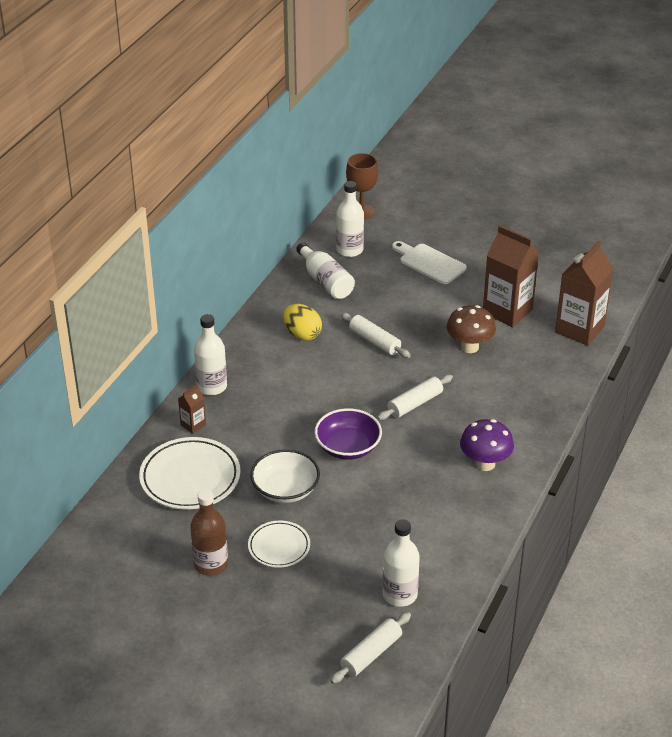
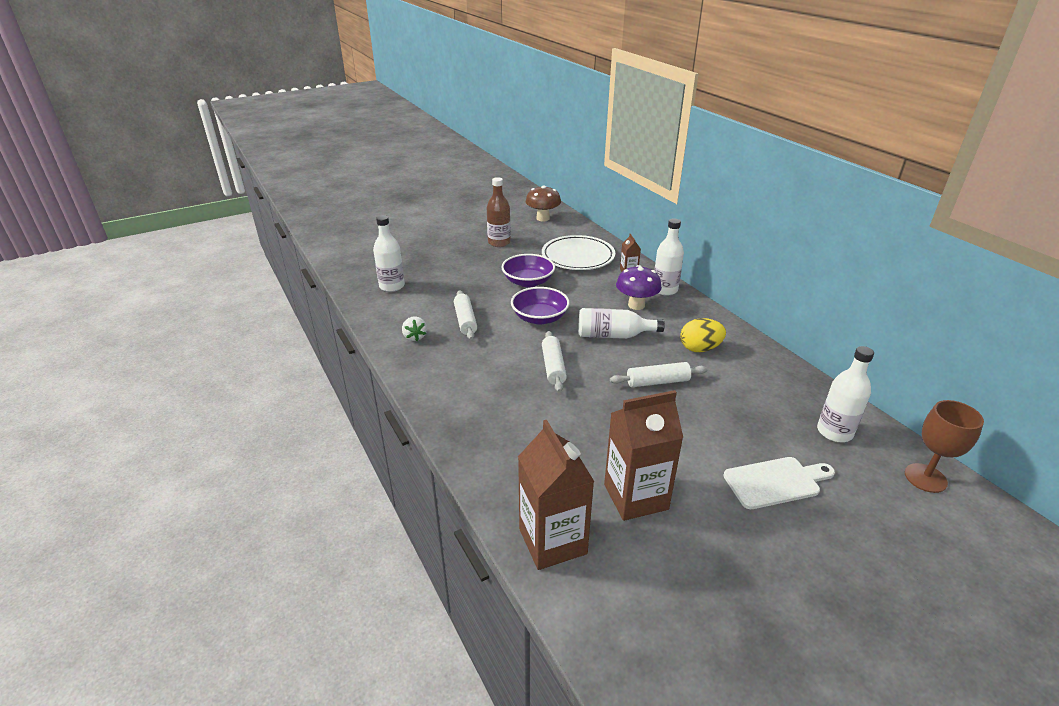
camera: 125 degrees right, 5 degrees down
white plate [248,520,310,568] -> none
white bowl [250,449,320,503] -> purple bowl [501,254,555,287]
white bottle [296,242,355,299] -> white bottle moved to [578,308,665,339]
white rolling pin [330,612,411,684] -> white rolling pin moved to [454,290,477,340]
brown mushroom [446,305,496,353] -> brown mushroom moved to [525,185,561,222]
purple mushroom [460,419,514,471] -> purple mushroom moved to [616,265,662,310]
none -> white strawberry [402,317,427,341]

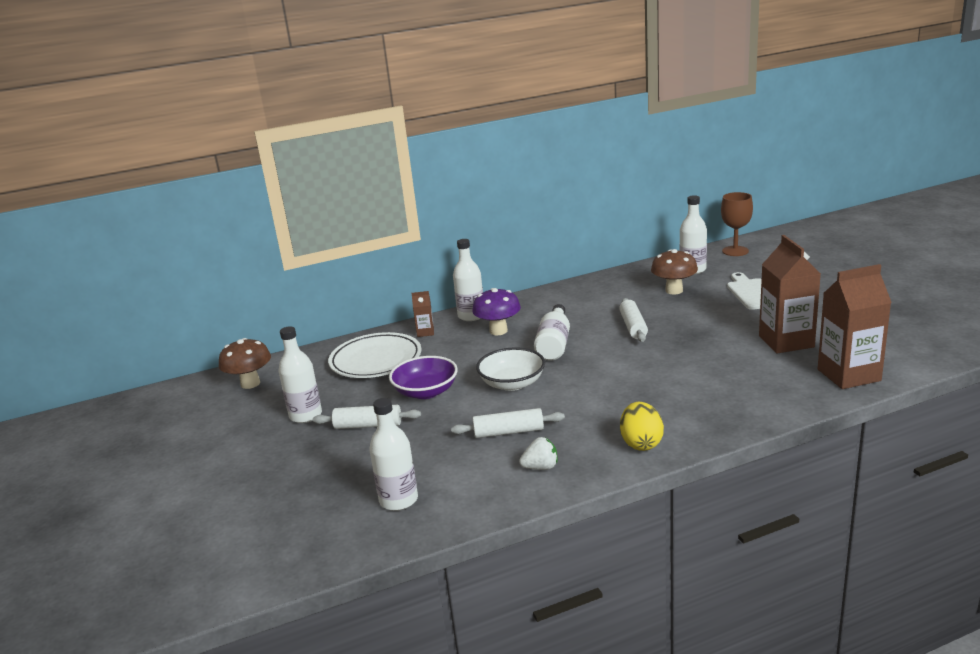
camera: 80 degrees left, 10 degrees down
brown bottle [487,177,511,247] -> white bottle [279,326,322,423]
purple bowl [511,287,570,325] -> white bowl [476,348,545,391]
white rolling pin [542,331,567,392] -> white rolling pin moved to [313,405,421,429]
yellow egg [680,318,726,352] -> yellow egg moved to [620,402,664,451]
none -> brown mushroom [651,249,698,295]

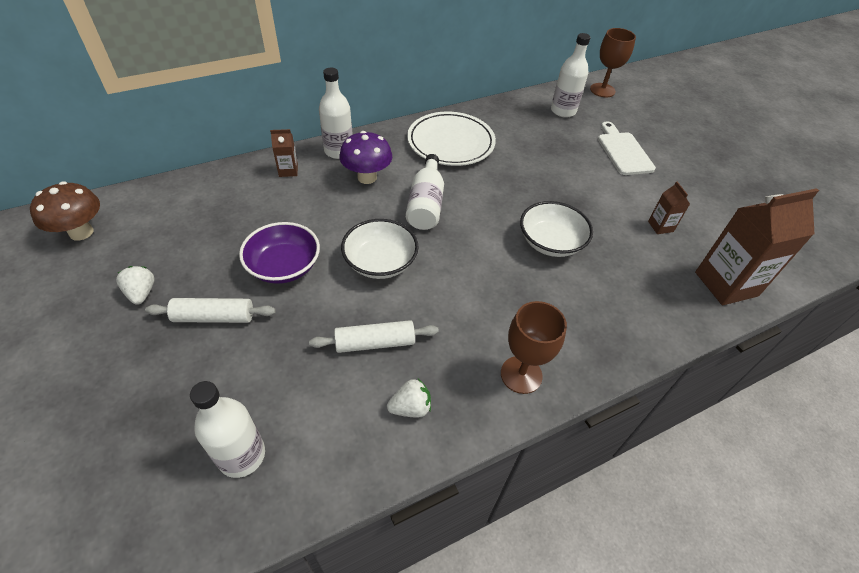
camera: 10 degrees left, 25 degrees up
white bottle [279,326,322,423] -> white strawberry [116,266,155,305]
white plate [328,332,422,378] -> white plate moved to [407,112,496,166]
white rolling pin [619,298,648,342] -> none
yellow egg [620,402,664,451] -> brown goblet [501,301,567,394]
brown mushroom [651,249,698,295] -> none
brown carton [759,235,821,353] -> brown carton [648,181,690,234], size x0.46
none -> white bowl [520,201,593,257]

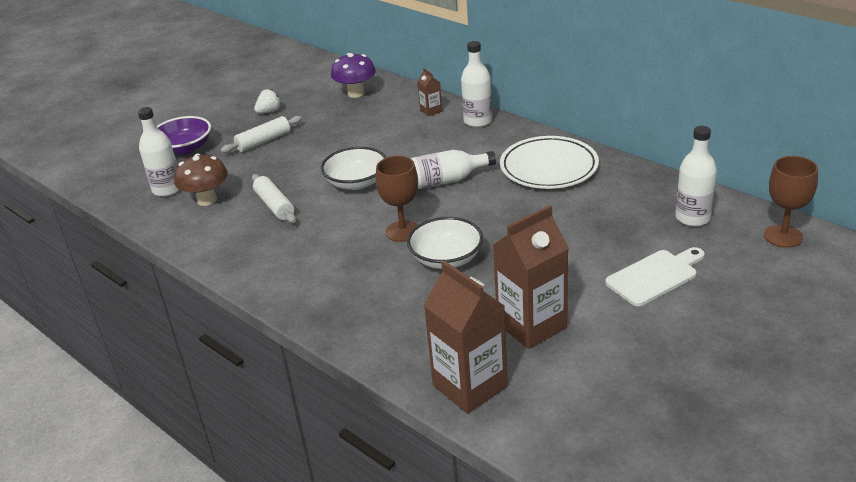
camera: 75 degrees right, 15 degrees down
brown mushroom [30,181,100,241] -> brown mushroom moved to [174,153,228,206]
white rolling pin [145,298,276,323] -> white rolling pin turned 75 degrees clockwise [221,116,302,153]
purple bowl [239,222,320,284] -> purple bowl moved to [157,116,211,155]
purple mushroom [339,131,392,184] -> purple mushroom moved to [331,53,376,98]
white strawberry [387,379,431,418] -> none
brown goblet [501,301,567,394] -> brown goblet moved to [376,156,418,242]
brown carton [648,181,690,234] -> brown carton [493,205,569,349], size x2.16

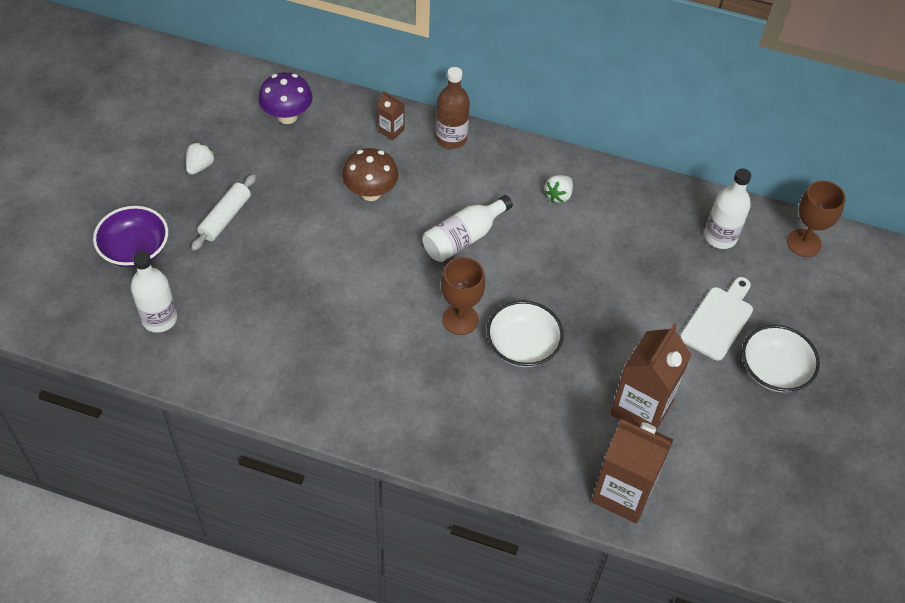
camera: 30 degrees left, 20 degrees up
brown mushroom [174,153,228,206] -> brown mushroom moved to [342,148,398,201]
white rolling pin [252,174,296,223] -> none
white bowl [321,147,386,190] -> white bowl moved to [742,325,820,392]
white bottle [461,41,492,127] -> brown bottle [436,67,470,149]
white plate [500,136,599,189] -> white strawberry [544,175,573,203]

